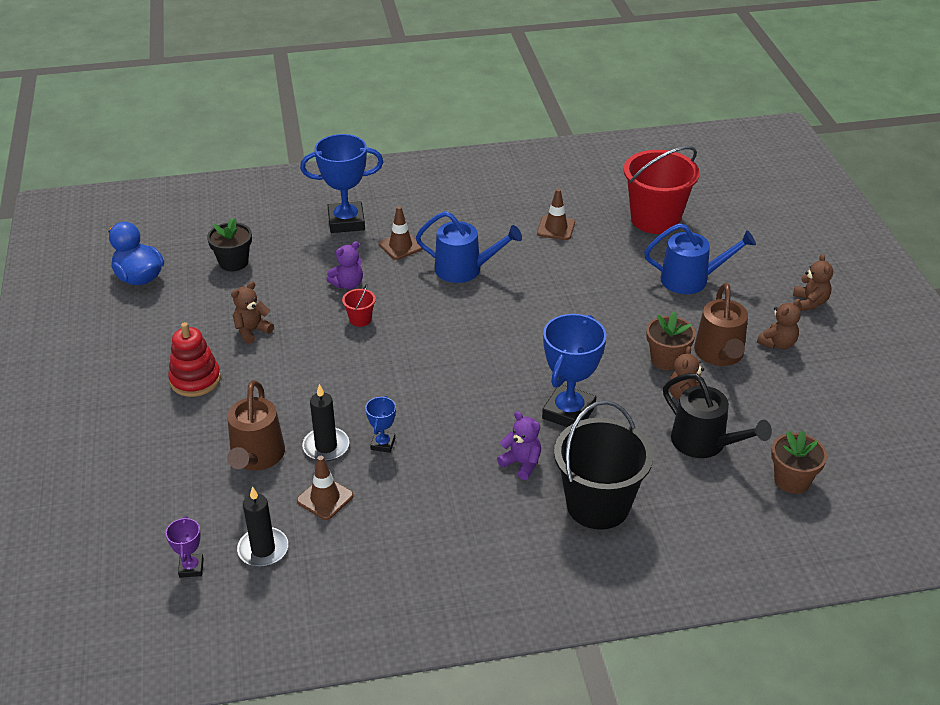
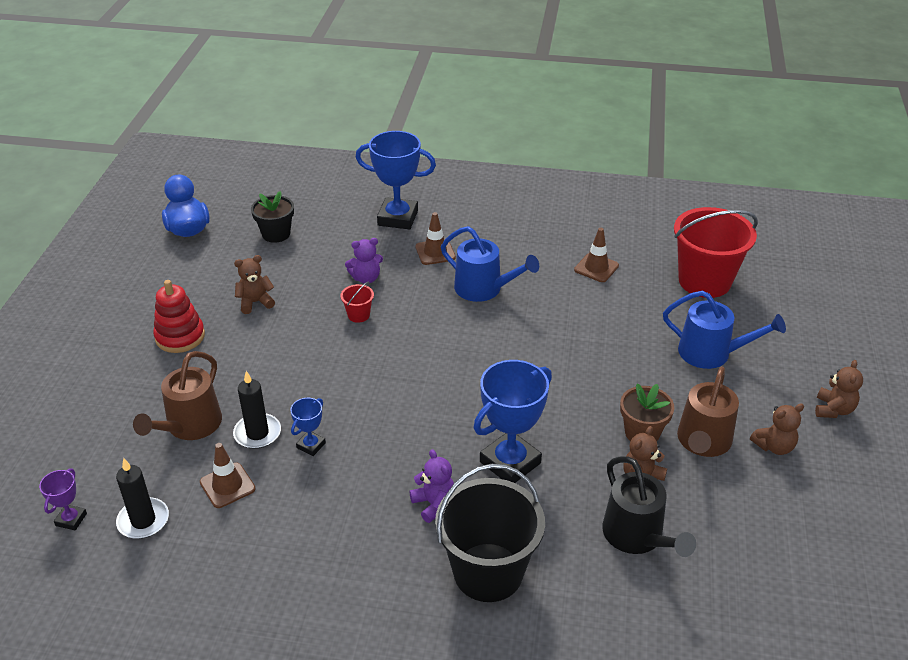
camera: 20 degrees right, 0 degrees up
brown flower pot [771,430,827,494] -> none

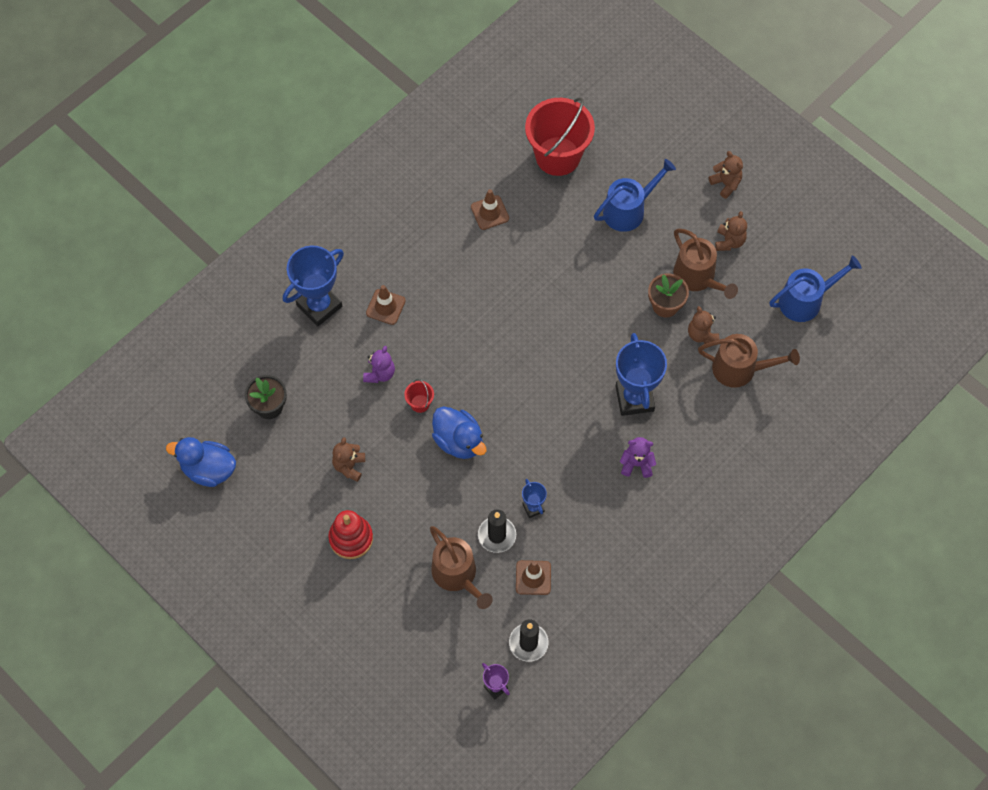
camera: 55 degrees left, 25 degrees up
black bucket [435,464,545,602] -> none
blue watering can [441,226,539,302] -> blue watering can moved to [770,256,862,322]
black watering can [602,456,696,557] -> brown watering can [698,334,800,388]
none -> blue duck [432,406,487,459]

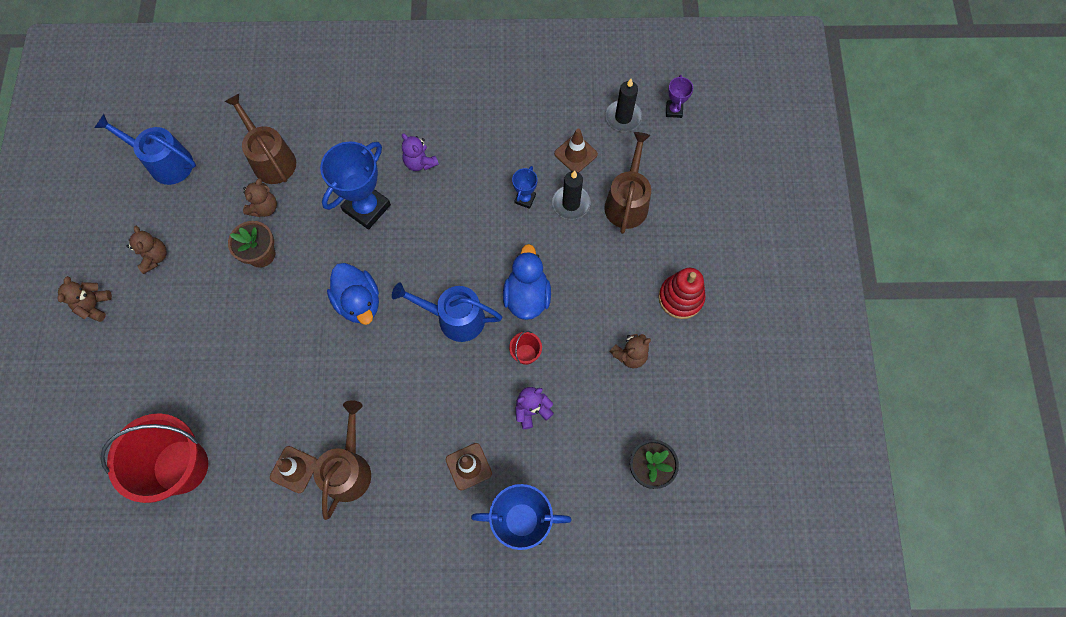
camera: 135 degrees left, 5 degrees up
blue duck [166,437,236,487] -> blue duck moved to [327,263,379,325]
blue watering can [594,159,676,232] -> blue watering can moved to [392,282,502,342]
brown watering can [673,229,738,299] -> brown watering can moved to [313,401,371,520]
brown teddy bear [715,211,747,251] -> brown teddy bear turned 105 degrees clockwise [127,226,167,274]

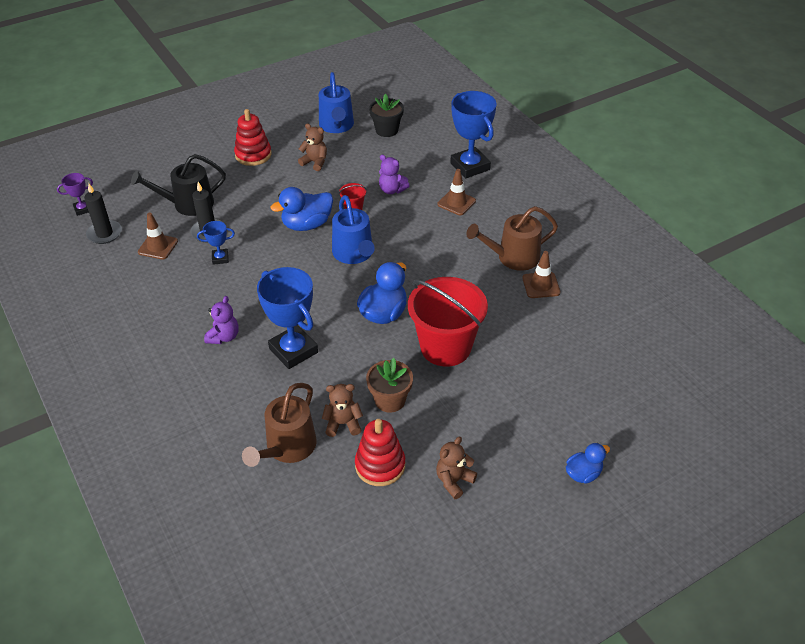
camera: 120 degrees left, 25 degrees down
brown teddy bear [58,276,112,322] -> none
blue watering can [94,114,196,185] -> blue watering can moved to [319,72,354,133]
red bucket [100,413,208,503] -> red bucket moved to [408,277,488,367]
blue trophy [320,142,391,230] -> blue trophy turned 45 degrees clockwise [257,267,318,369]
brown watering can [604,132,651,234] -> black watering can [131,154,226,216]
none -> red stacking toy [355,419,405,486]
none -> blue duck [566,443,610,484]

